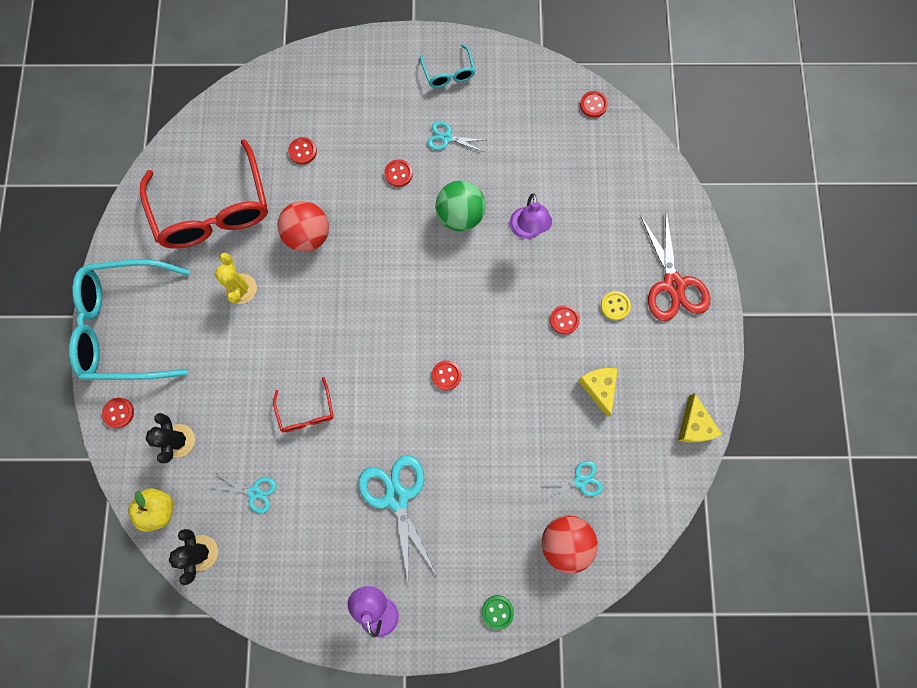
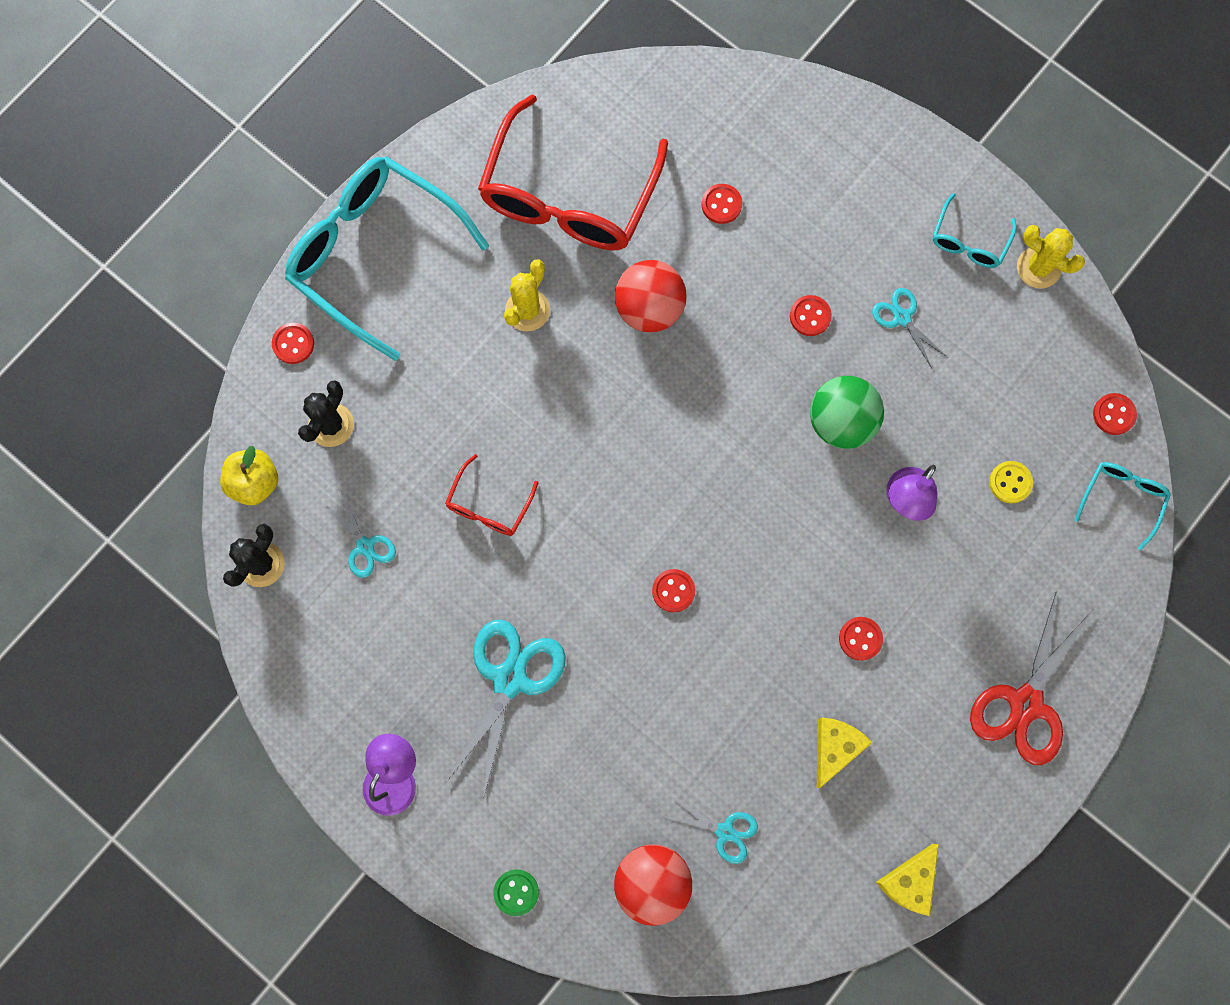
camera: 40 degrees right, 0 degrees up
yellow button [601,291,631,320] -> yellow button moved to [989,461,1033,503]
none -> yellow cactus [1017,225,1085,289]
none -> turquoise glasses [1074,462,1171,551]

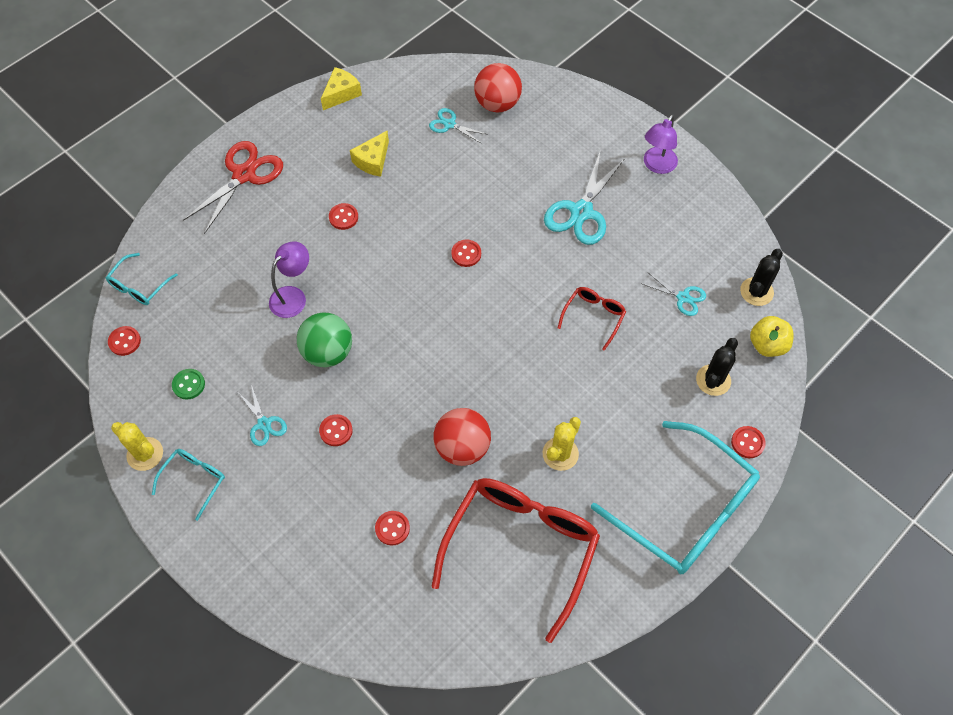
camera: 175 degrees left, 15 degrees down
turquoise scissors [324,491,396,578] -> turquoise scissors turned 150 degrees clockwise [643,272,706,316]
green button [493,869,539,916] -> green button moved to [172,369,205,399]
yellow button [989,461,1033,503] -> none

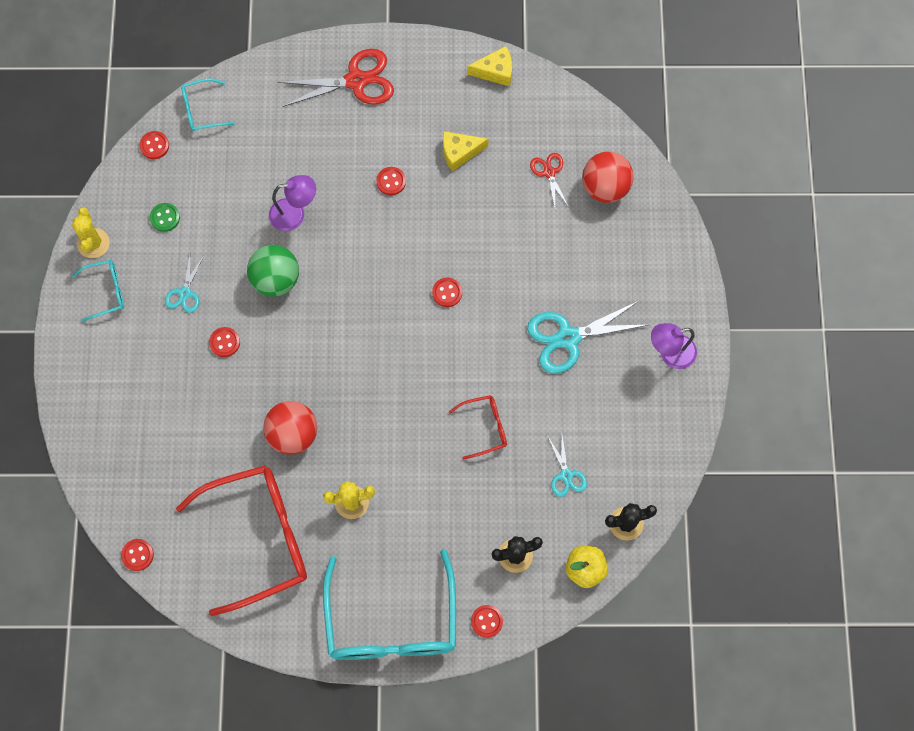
camera: 45 degrees right, 10 degrees up
red button [375,511,410,545] -> red button moved to [121,539,154,571]
turquoise scissors [429,108,486,143] -> red scissors [530,153,569,208]

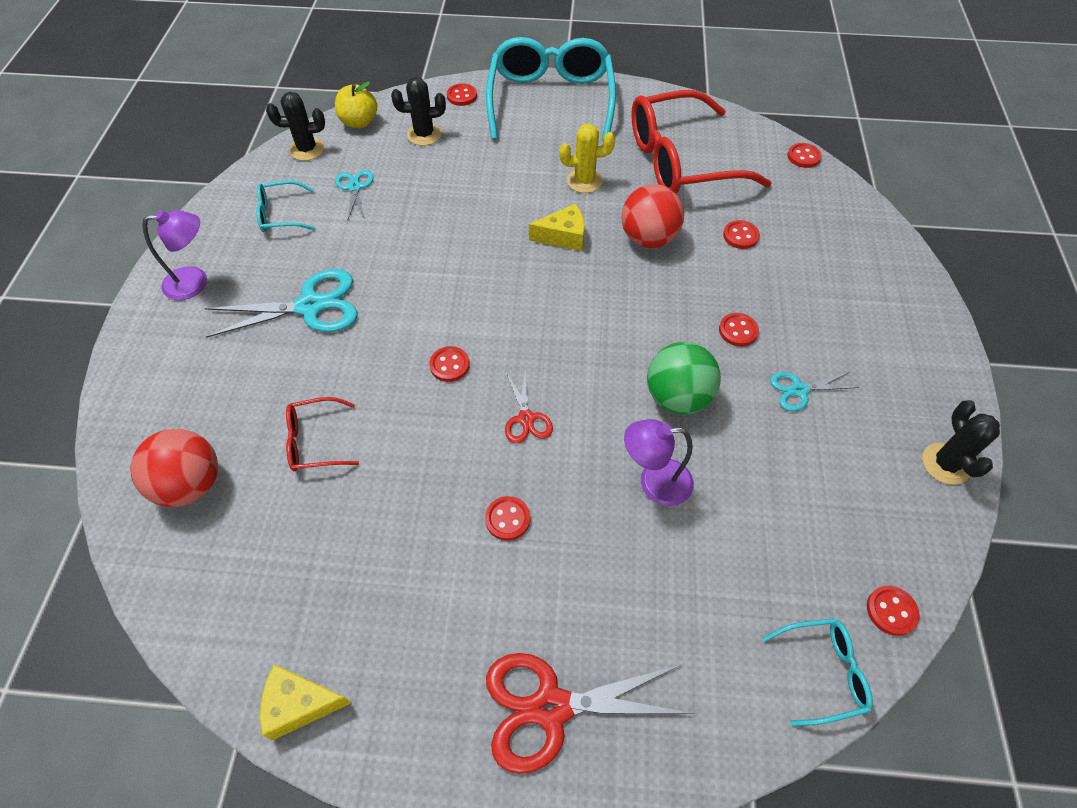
camera: 175 degrees left, 15 degrees down
yellow cactus [72,208,110,258] -> black cactus [922,400,1000,485]
turquoise glasses [72,260,124,322] -> turquoise glasses moved to [256,180,316,232]
green button [150,203,180,232] -> none
turquoise scissors [165,255,204,313] -> turquoise scissors turned 120 degrees counterclockwise [770,372,859,411]
yellow cheese [443,131,489,172] -> yellow cheese moved to [529,204,585,251]
red glasses [449,395,507,460] -> red glasses moved to [286,397,359,471]
red scissors [530,153,569,208] -> red scissors moved to [505,370,553,443]
none -> red button [723,220,760,249]

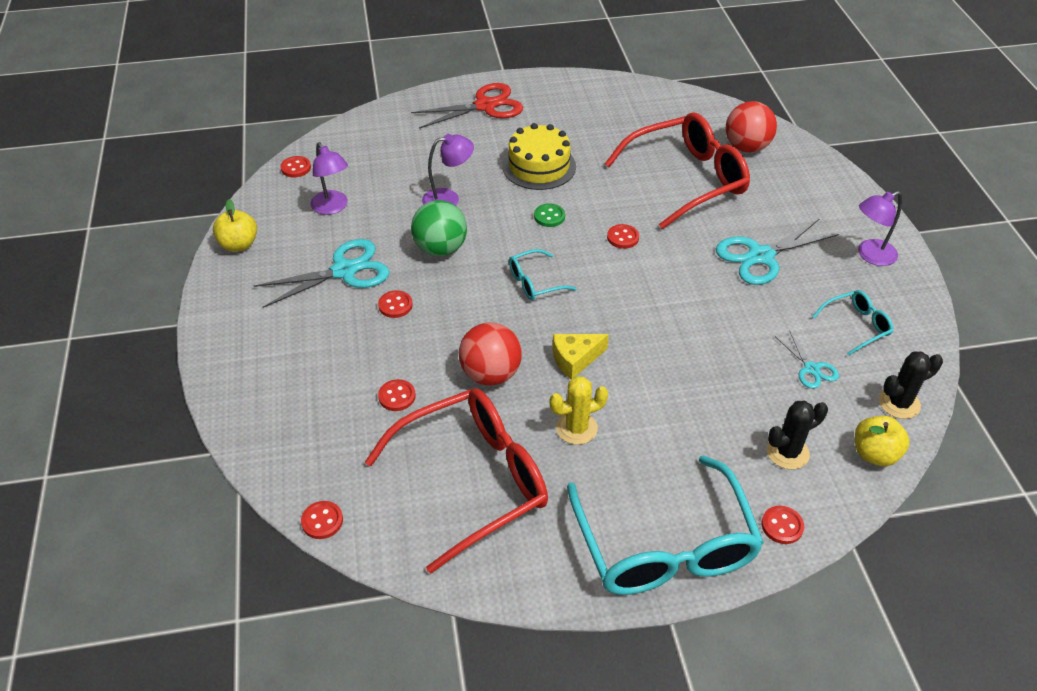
camera: 165 degrees right, 10 degrees down
yellow cheese [260,664,351,740] -> none
red glasses [286,397,359,471] -> red glasses [605,112,750,229], size x2.20
red button [485,496,530,541] -> yellow cake [502,123,576,190]
red scissors [505,370,553,443] -> green button [534,204,565,227]
turquoise glasses [763,618,873,726] -> turquoise glasses moved to [509,249,577,300]
turquoise scissors [770,372,859,411] -> turquoise scissors [254,239,389,308], size x1.88
black cactus [922,400,1000,485] -> yellow apple [213,199,257,252]
none -> purple lamp [310,142,348,215]

